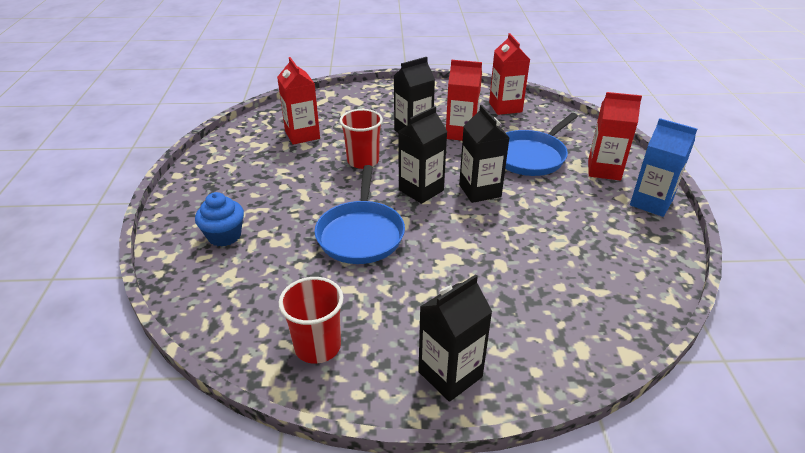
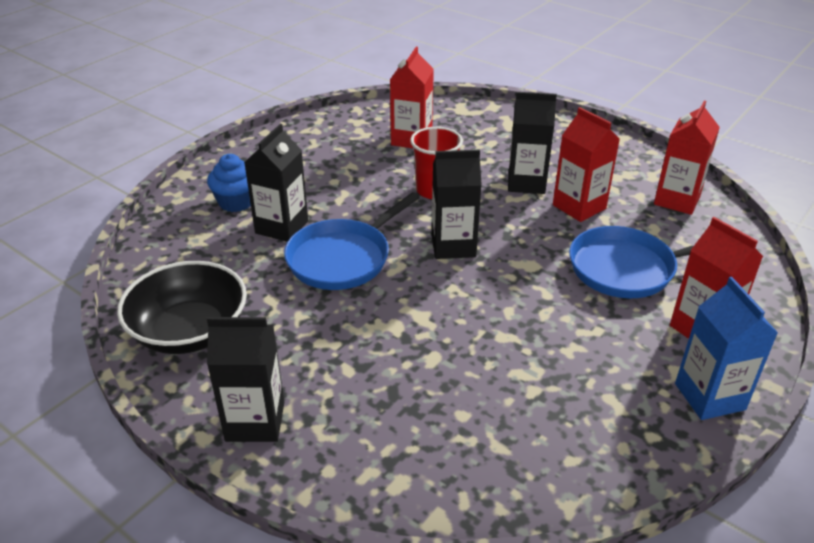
camera: 40 degrees right, 0 degrees up
red cup [279,277,344,364] -> black bowl [117,261,247,354]
black carton [459,105,510,203] -> black carton moved to [244,124,308,242]

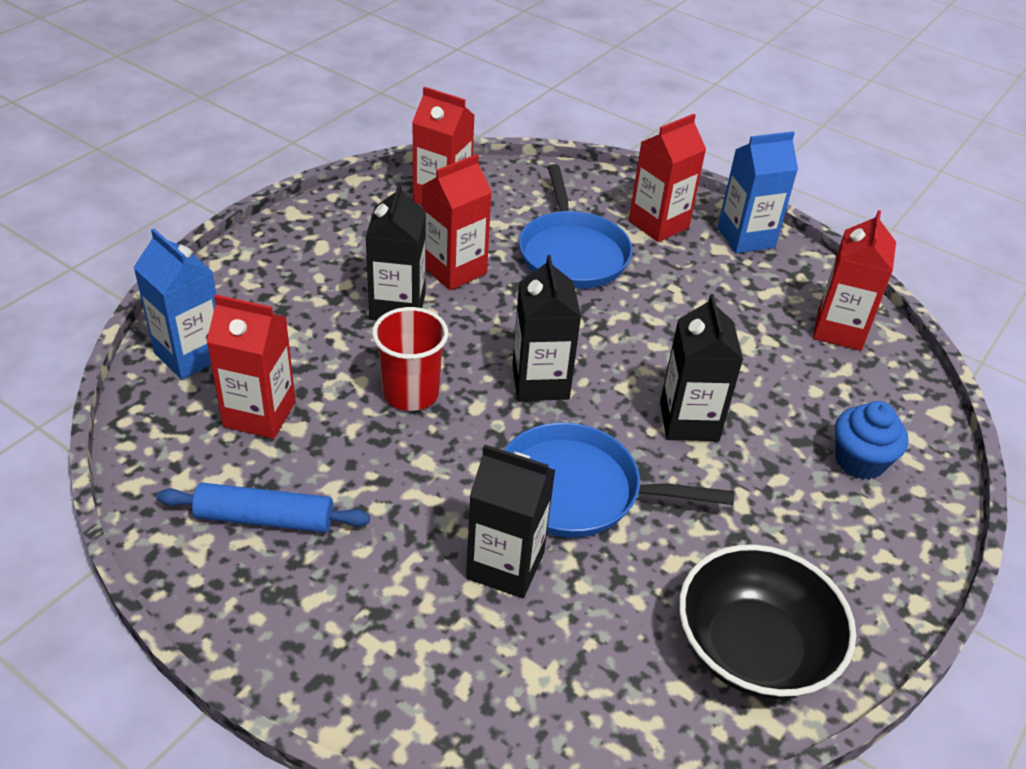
camera: 95 degrees left, 5 degrees up
blue cupcake [207,154,251,212] -> blue cupcake moved to [835,401,908,480]
black carton [207,317,284,442] -> black carton moved to [660,294,743,441]
blue pan [284,192,420,290] -> blue pan turned 150 degrees clockwise [504,422,734,538]
none -> blue carton [133,229,217,380]
none -> blue rolling pin [157,483,370,533]
none -> red carton [813,210,896,351]

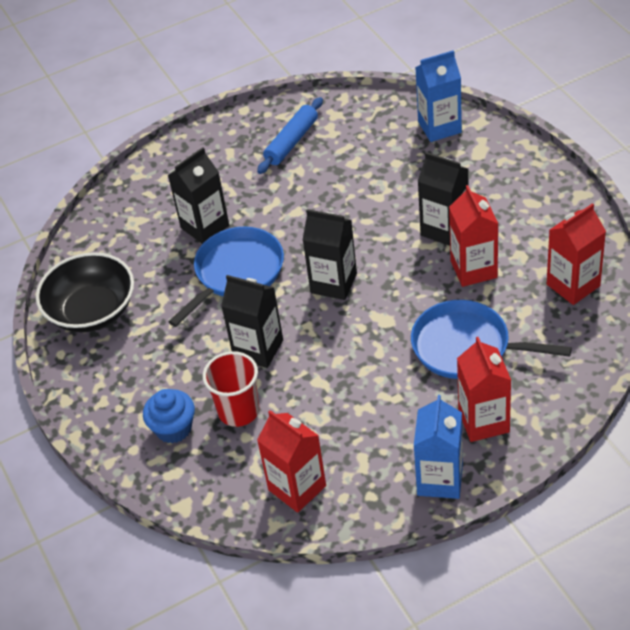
camera: 125 degrees right, 5 degrees up
red carton [206,294,296,439] -> none
red cup [372,307,448,411] -> red cup moved to [203,351,260,427]

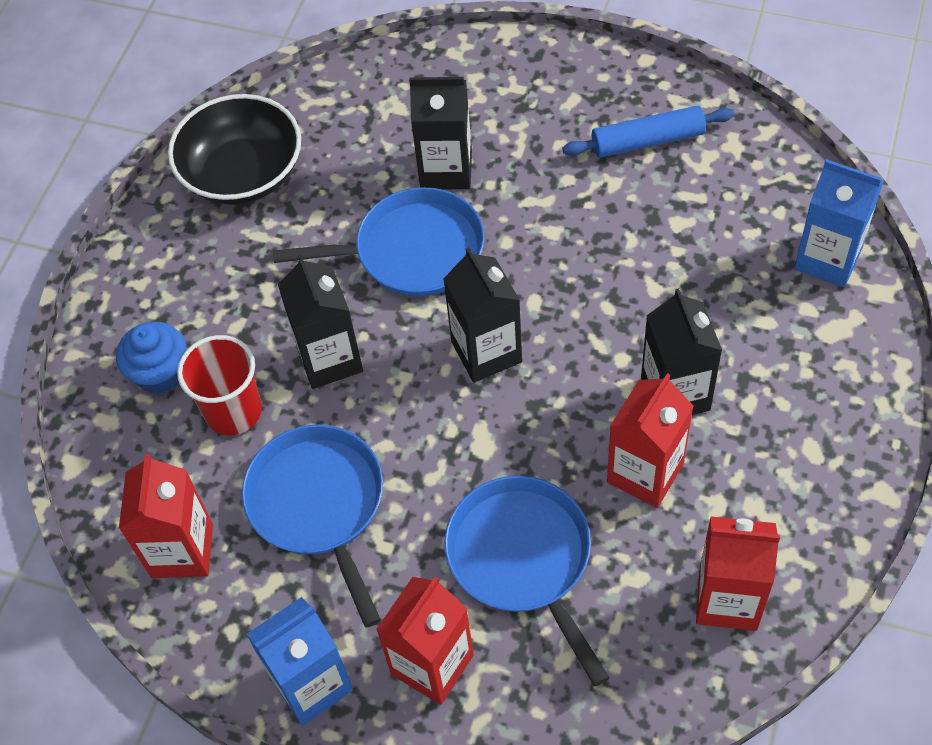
camera: 45 degrees right, 10 degrees up
none -> blue pan [242,425,383,628]

